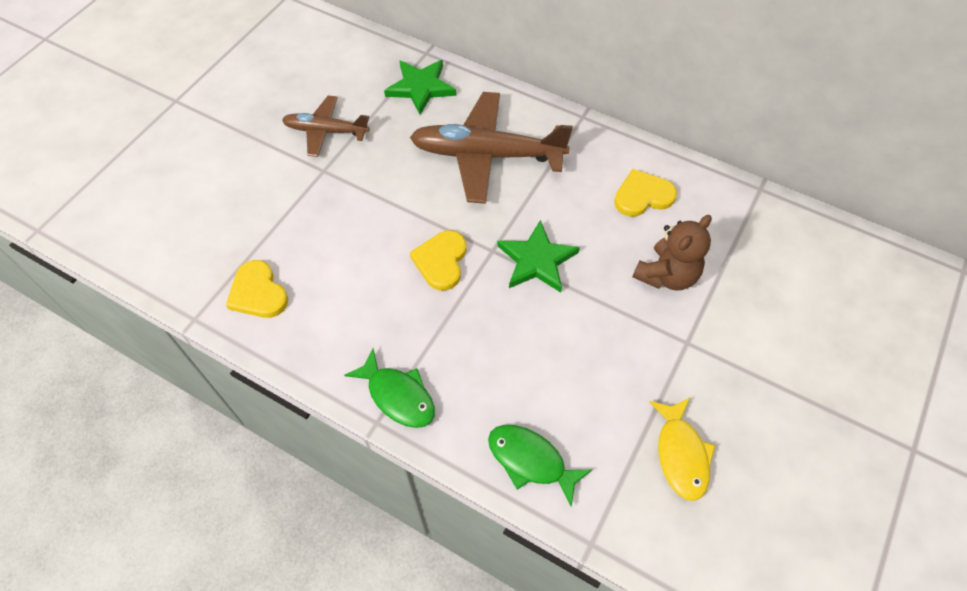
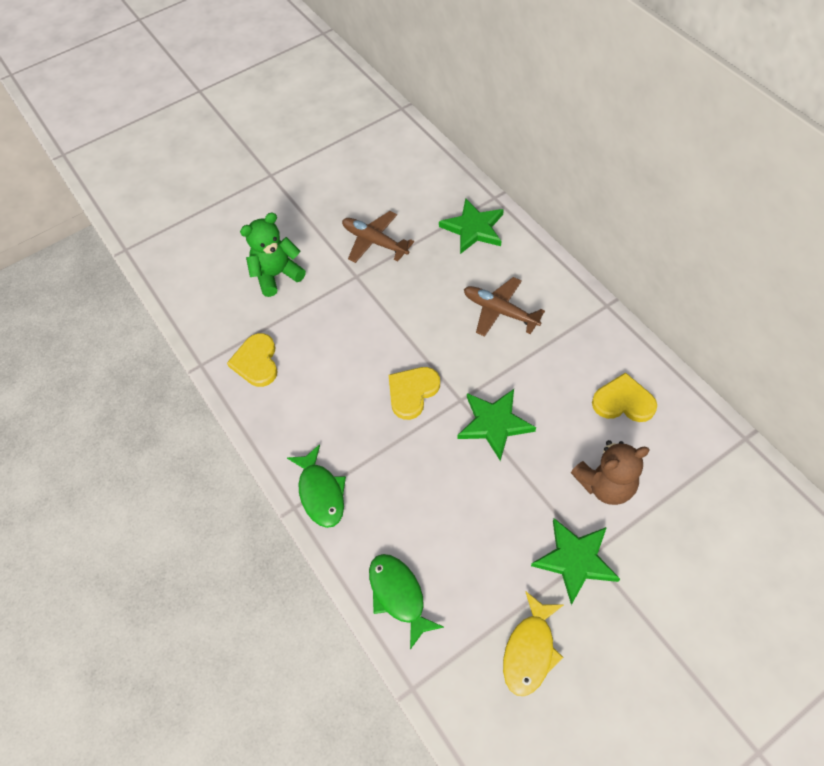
camera: 30 degrees right, 0 degrees up
brown plane [410,92,573,204] -> brown plane [464,277,545,337], size x0.58
none -> green teddy bear [240,213,306,297]
none -> green star [531,518,620,605]

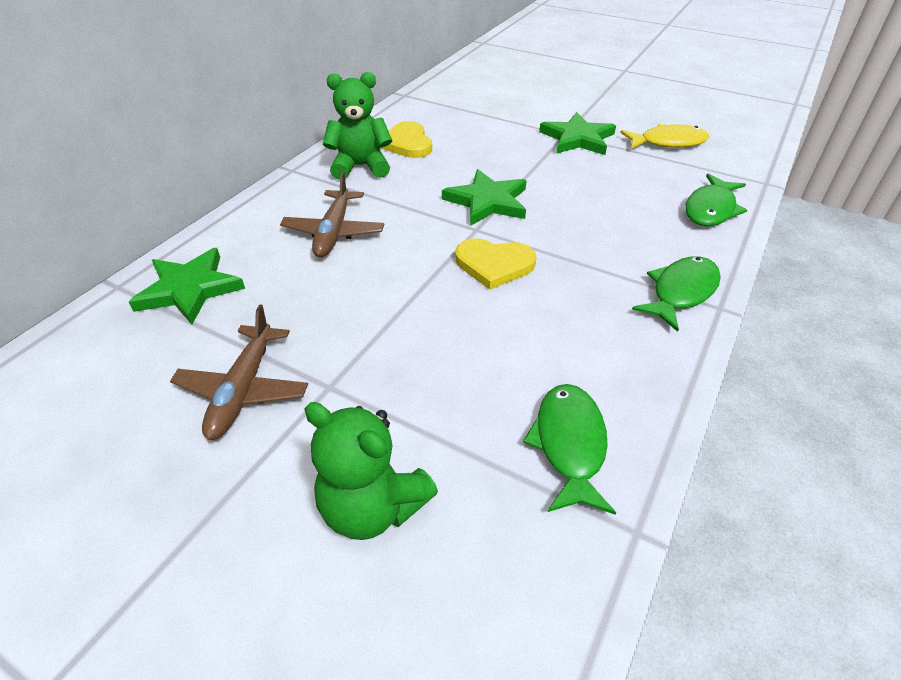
camera: 120 degrees left, 15 degrees down
yellow heart [227,333,278,387] -> green fish [523,384,616,514]
brown teddy bear [571,440,649,505] -> none
none -> green teddy bear [323,72,392,180]

